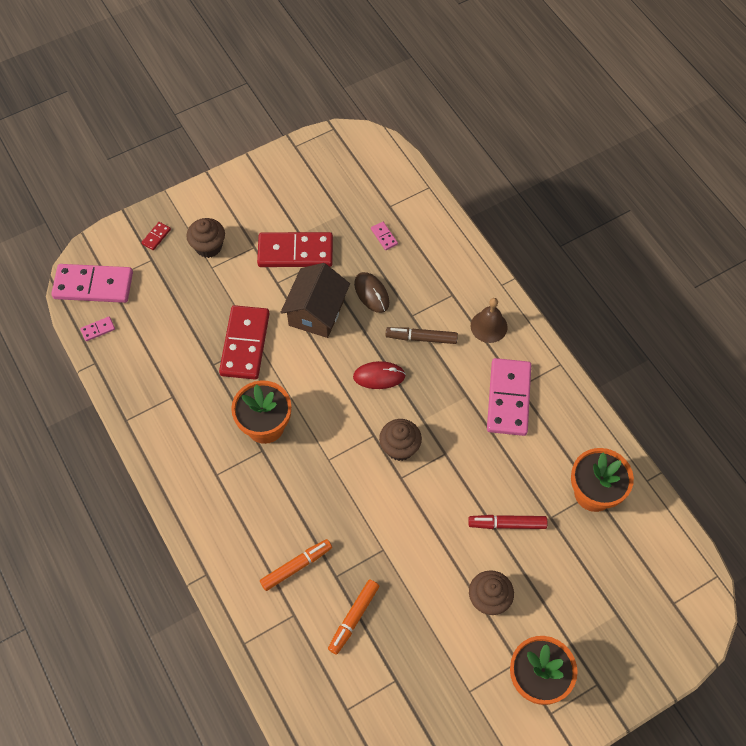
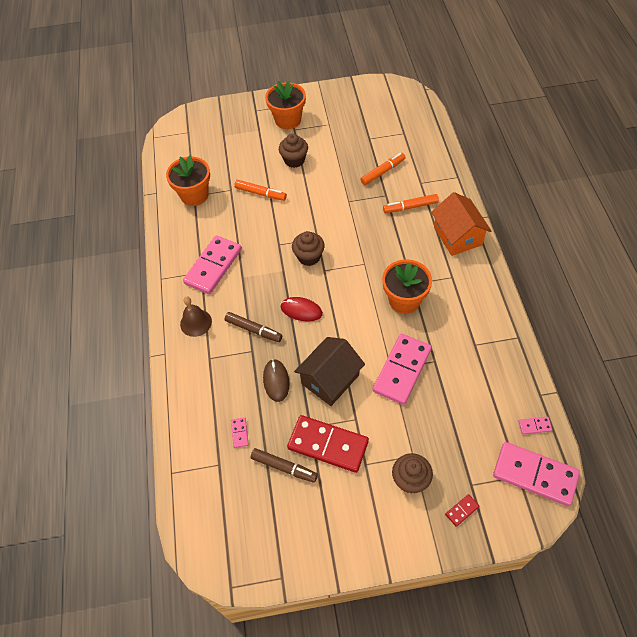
camera: 155 degrees left, 5 degrees down
red domino [219,305,270,380] -> pink domino [373,334,432,405]
red marker [468,515,547,529] -> orange marker [234,180,287,201]
none -> brown marker [251,448,318,483]
none -> orange house [431,192,491,256]

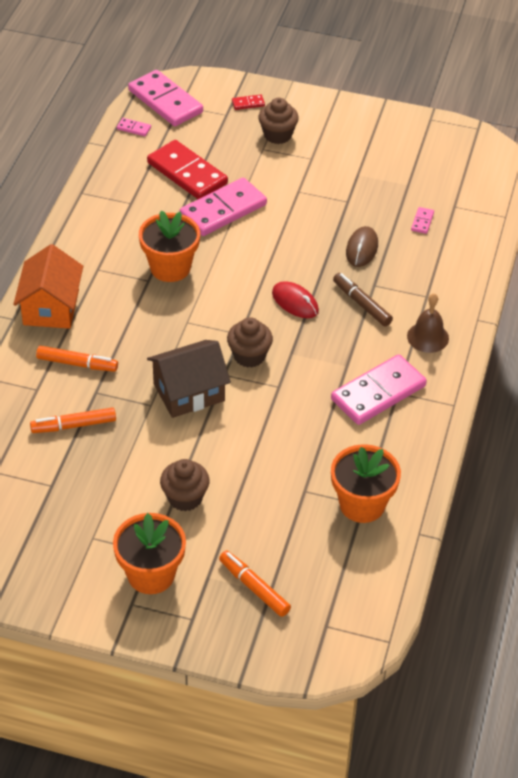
camera: 160 degrees left, 10 degrees down
orange marker [234,180,287,201] -> orange marker moved to [219,551,291,617]
brown marker [251,448,318,483] -> none
red domino [287,415,369,473] -> red domino moved to [147,140,228,199]
brown house [294,337,365,406] -> brown house moved to [147,340,231,418]

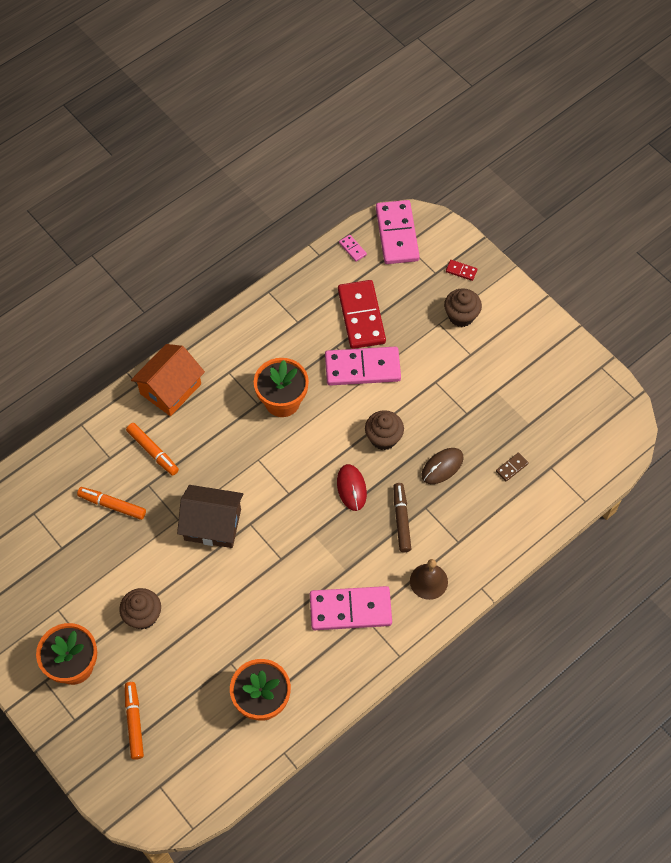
camera: 35 degrees right, 15 degrees up
brown cupcake [227,317,273,368] -> brown cupcake moved to [365,410,404,450]
pink domino [411,207,434,234] -> brown domino [496,453,529,481]

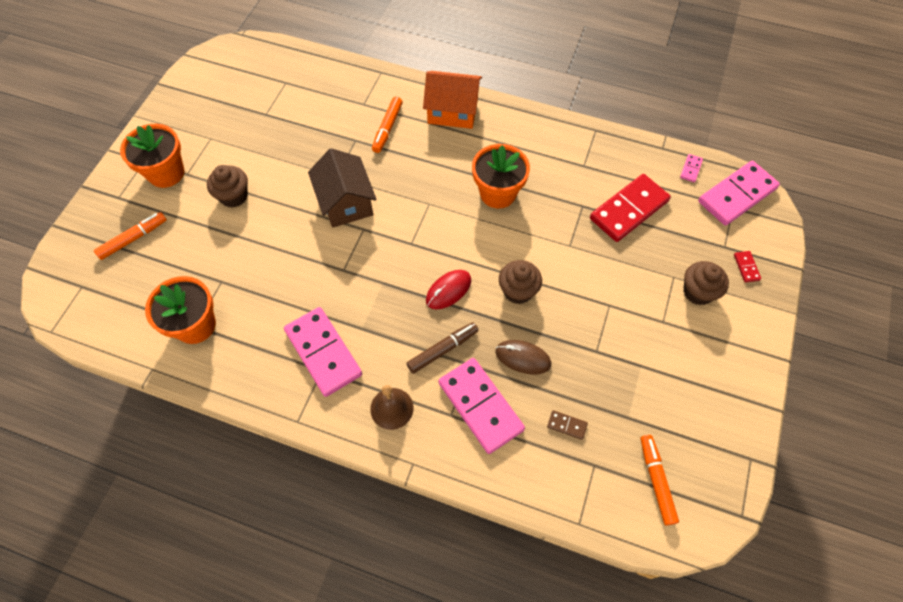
camera: 60 degrees right, 0 degrees up
orange marker [77,487,146,520] -> orange marker moved to [640,435,679,525]
pink domino [325,347,401,386] -> pink domino moved to [439,358,525,454]

